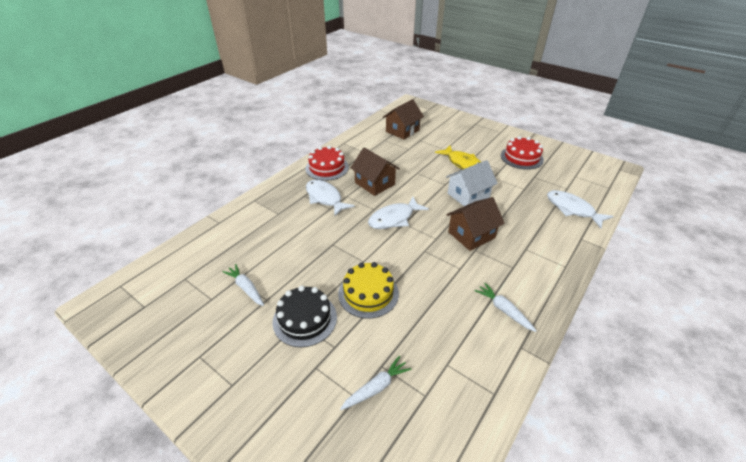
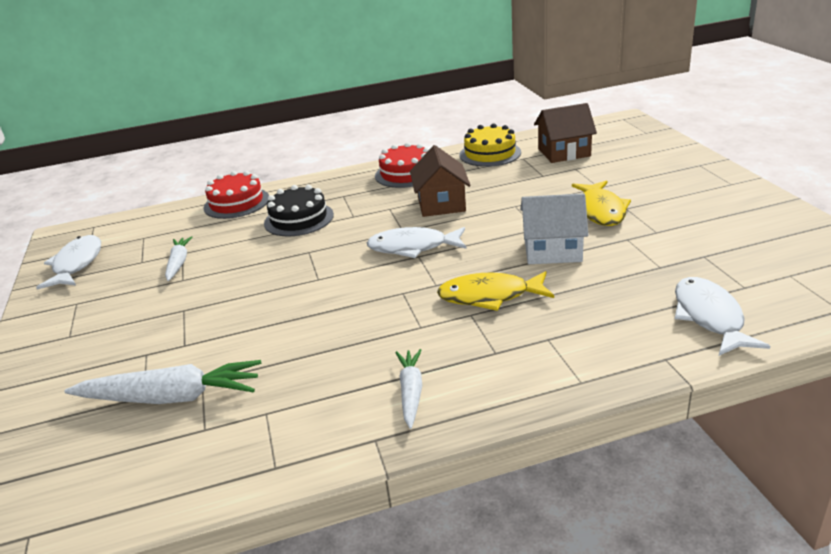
camera: 40 degrees right, 10 degrees down
black cake [272,285,337,347] -> black cake moved to [264,185,334,236]
white fish [306,180,355,216] -> white fish moved to [36,235,101,290]
yellow cake [338,262,399,319] -> yellow cake moved to [459,123,521,167]
white carrot [340,356,412,410] -> white carrot [64,360,261,404], size x1.76
brown house [446,197,505,251] -> yellow fish [437,271,554,311]
red cake [501,136,544,170] -> red cake moved to [204,171,269,219]

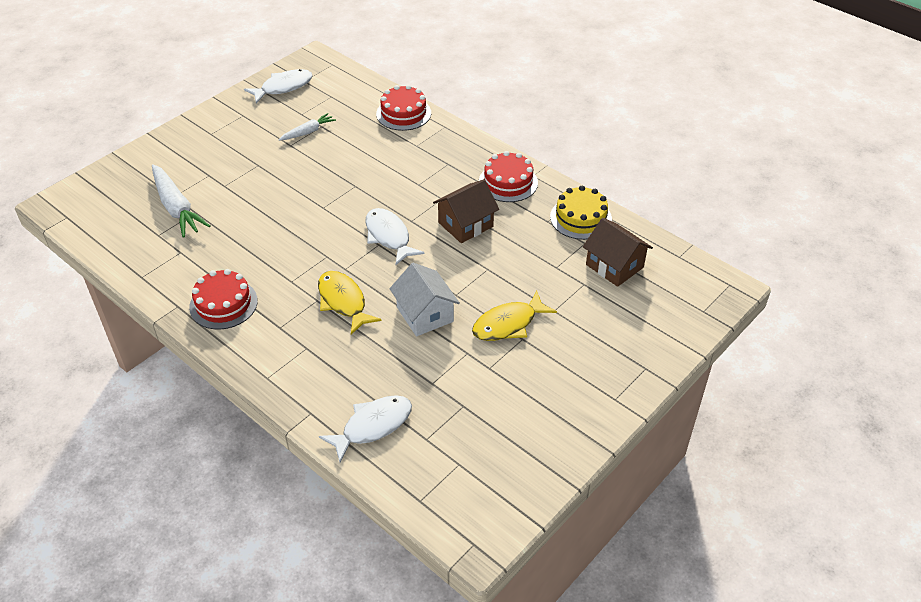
camera: 55 degrees right, 15 degrees up
black cake [264,185,334,236] -> none
white carrot [395,349,422,429] -> red cake [189,269,258,330]

